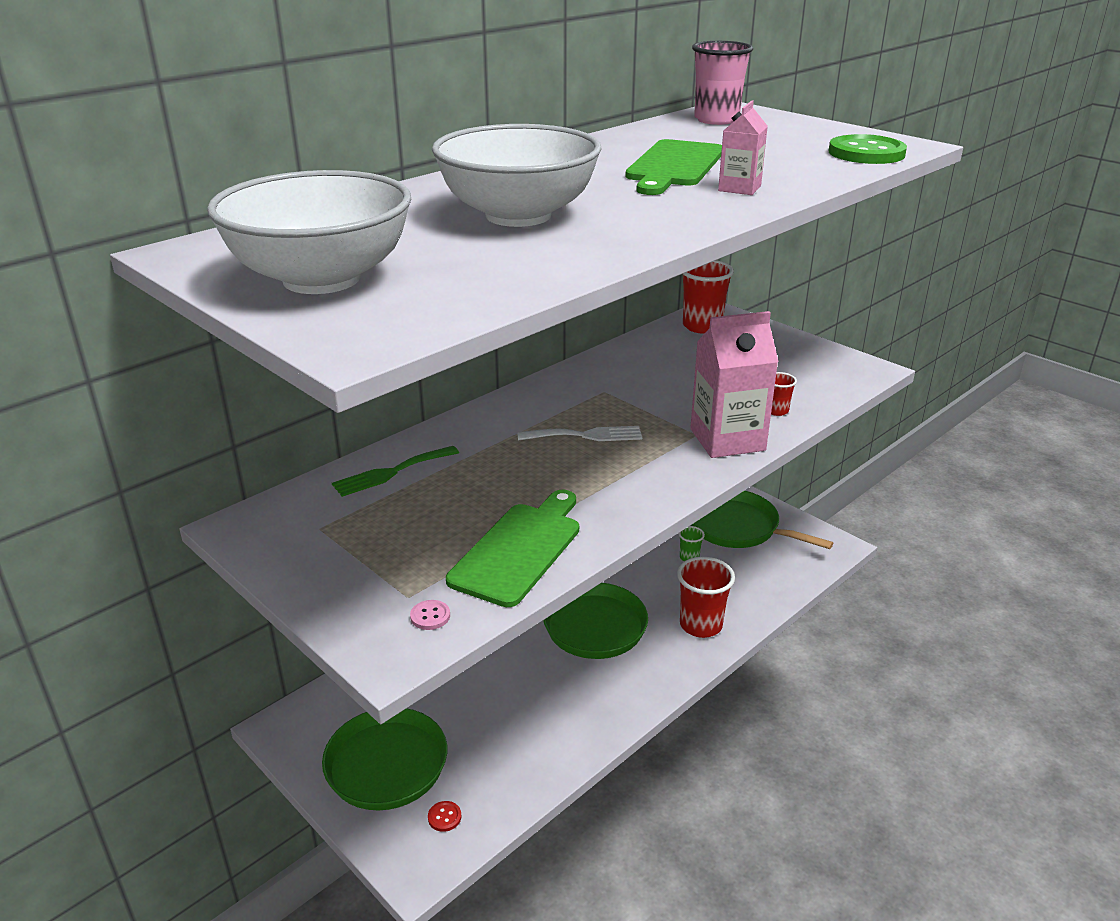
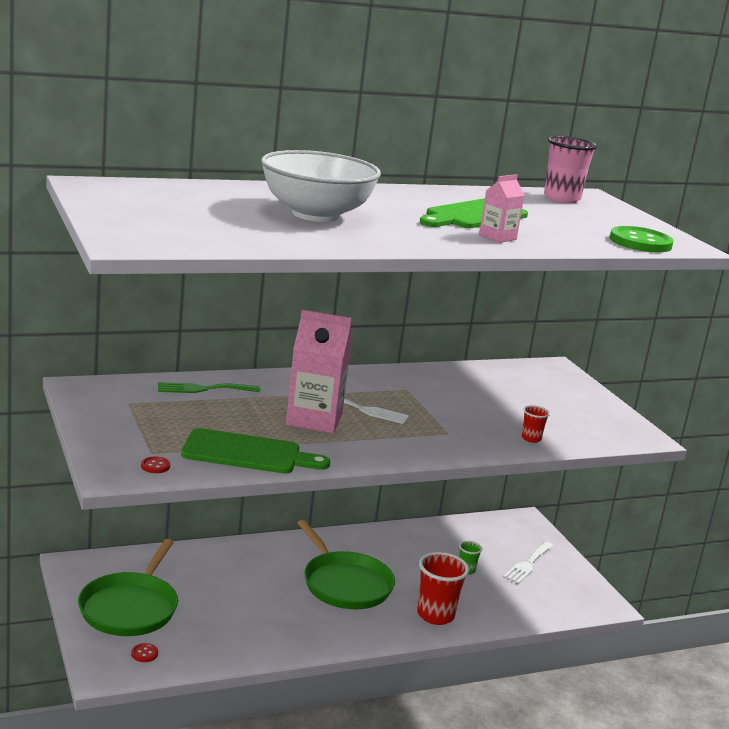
camera: 20 degrees right, 10 degrees down
white bowl [207,170,411,294] -> none
pink button [410,600,450,630] -> red button [141,457,170,473]
green cutting board [446,490,579,607] -> green cutting board turned 45 degrees clockwise [181,428,330,474]
red cup [683,260,734,334] -> none
pink carton [690,311,778,458] -> pink carton moved to [286,310,352,434]
green pan [691,491,833,549] -> white fork [503,542,553,584]

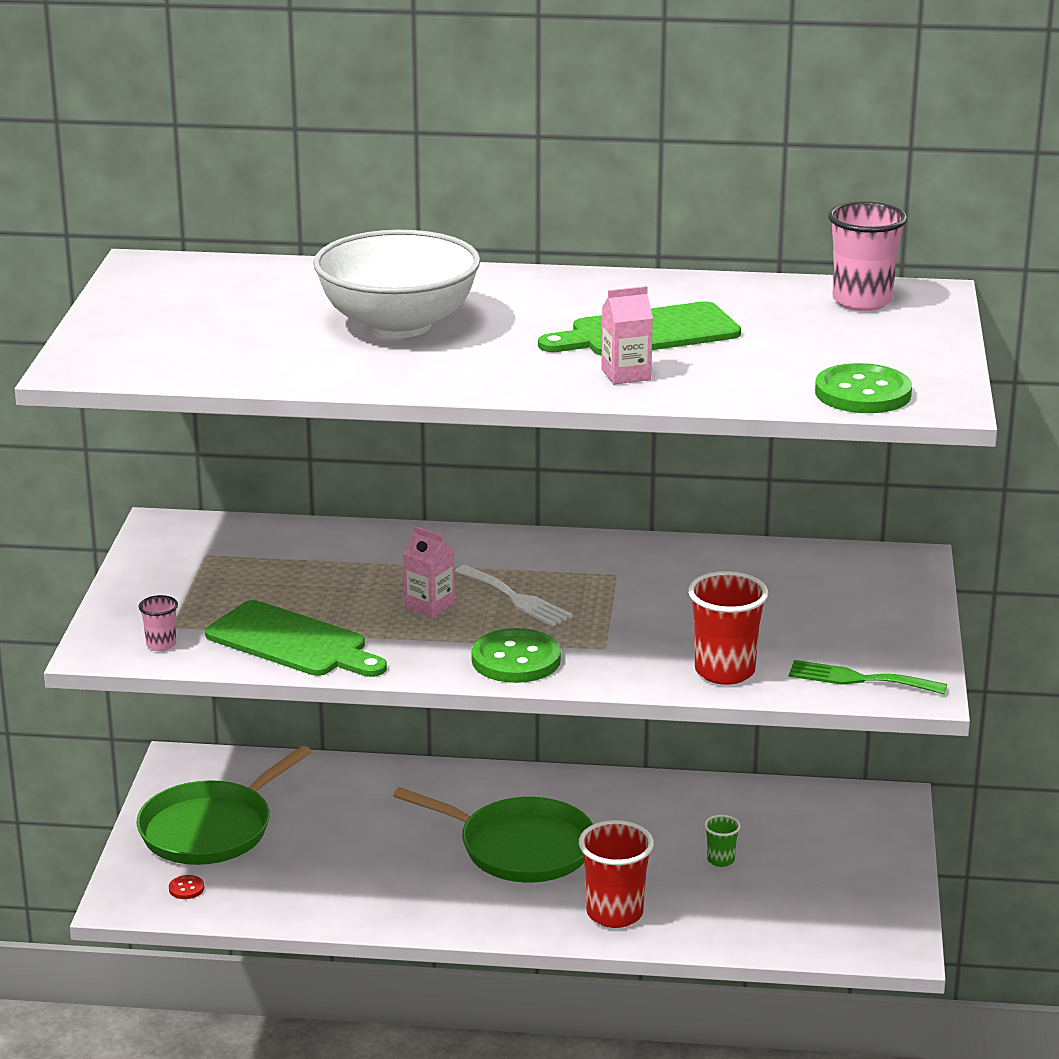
camera: 30 degrees right, 5 degrees up
red button [141,457,170,473] -> pink cup [139,595,178,651]
green fork [158,382,260,393] -> green fork moved to [789,660,947,694]
pink carton [286,310,352,434] -> pink carton [403,526,455,618], size x0.52
green pan [297,520,395,609] -> green pan turned 60 degrees counterclockwise [393,787,593,882]
white fork [503,542,553,584] -> none
red cup [522,405,550,443] -> red cup [688,571,769,685], size x1.99
none -> green button [471,628,561,683]

